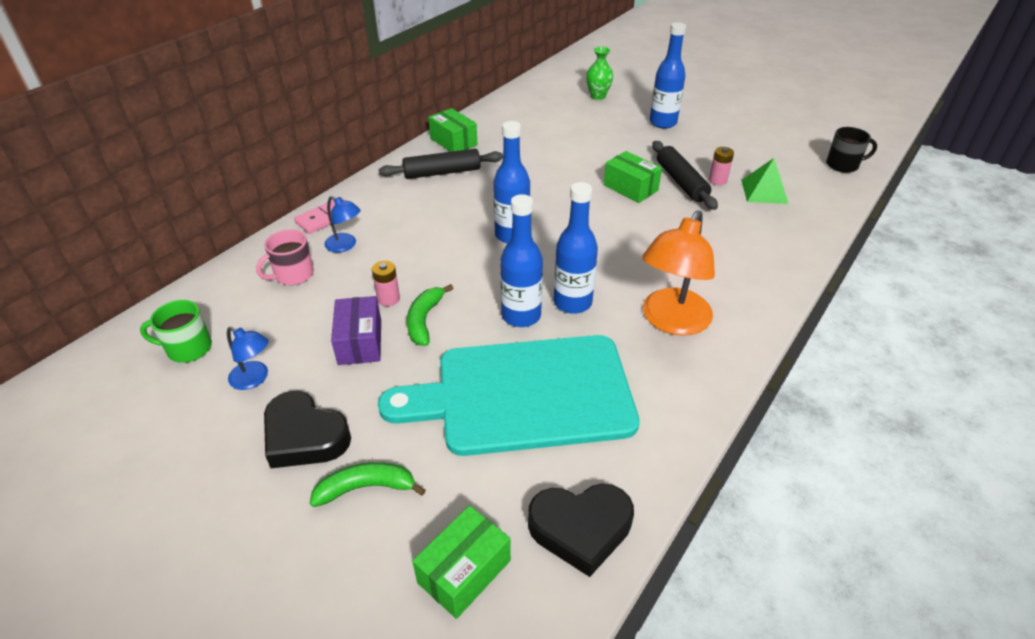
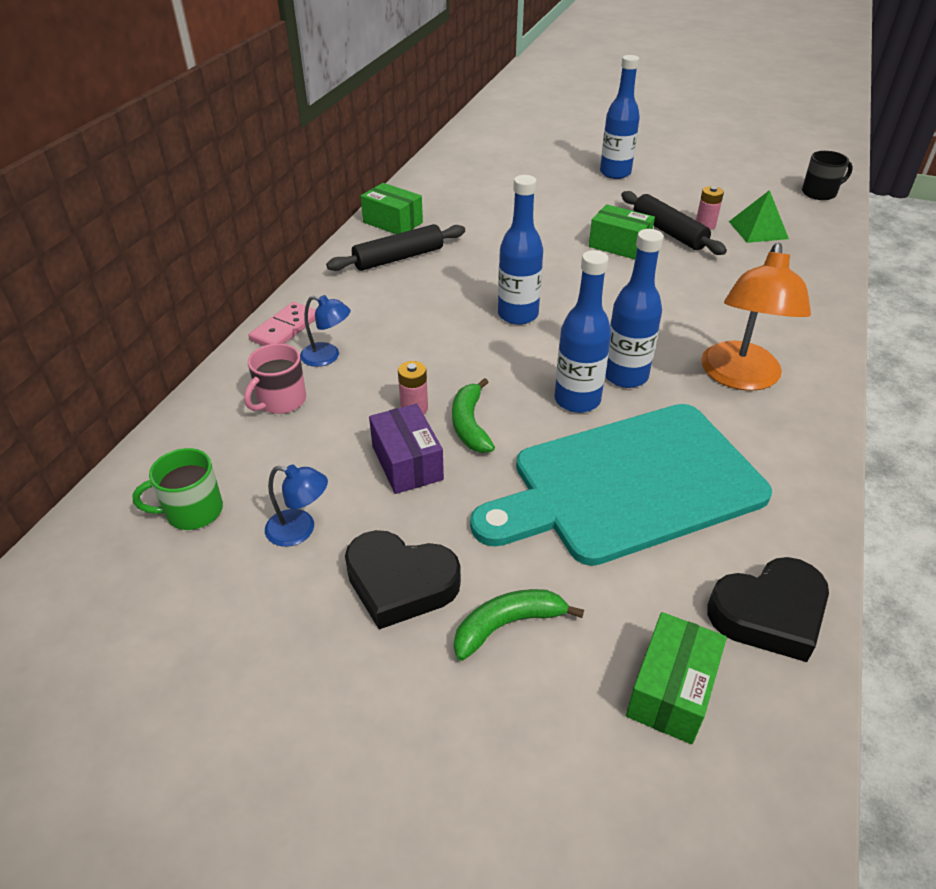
camera: 15 degrees left, 0 degrees up
green vase [586,47,613,100] -> none

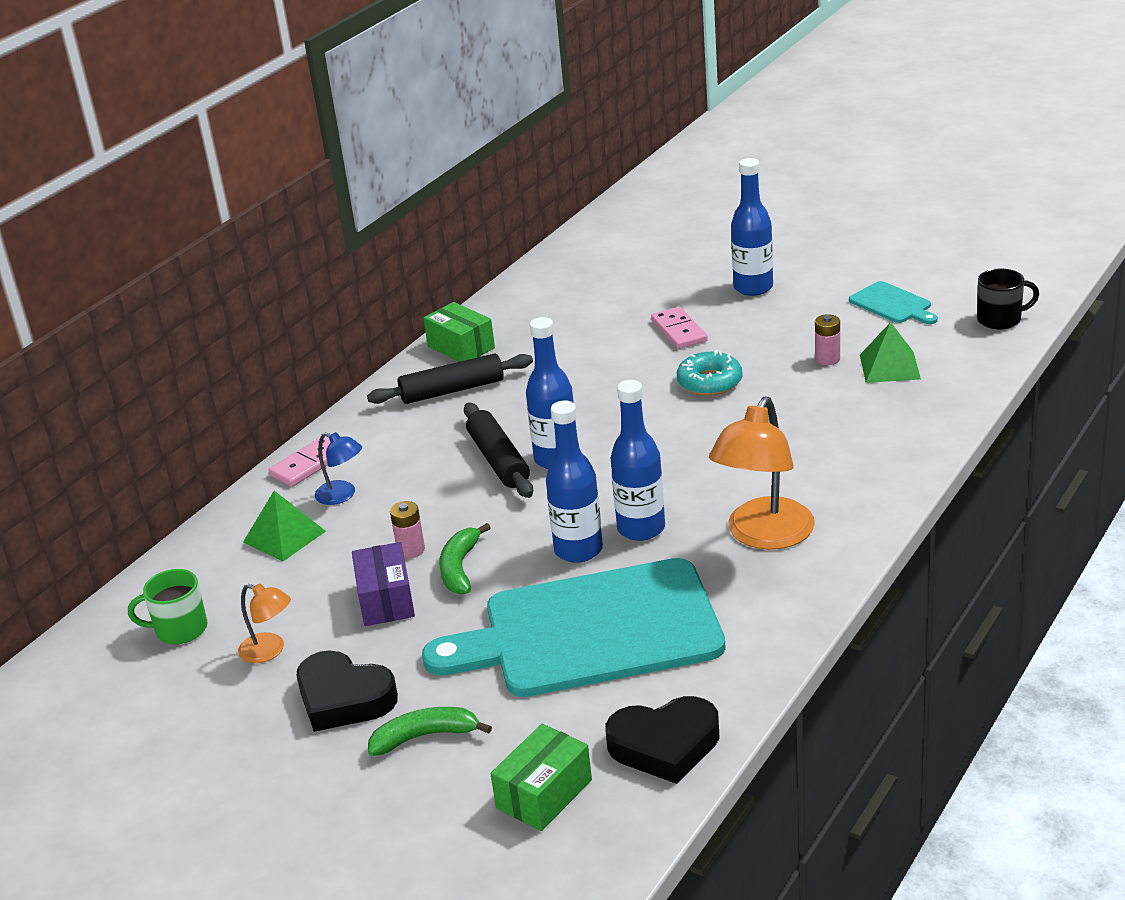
camera: 15 degrees right, 10 degrees down
pink mug [244,344,306,414] -> green pyramid [243,491,326,561]
blue lamp [265,464,328,547] -> orange lamp [238,583,291,663]
green box [589,204,655,259] -> turquoise donut [677,350,742,396]
black rolling pin [621,191,727,255] -> black rolling pin moved to [464,403,533,498]
none -> pink domino [651,307,708,349]
none -> turquoise cutting board [849,281,938,324]

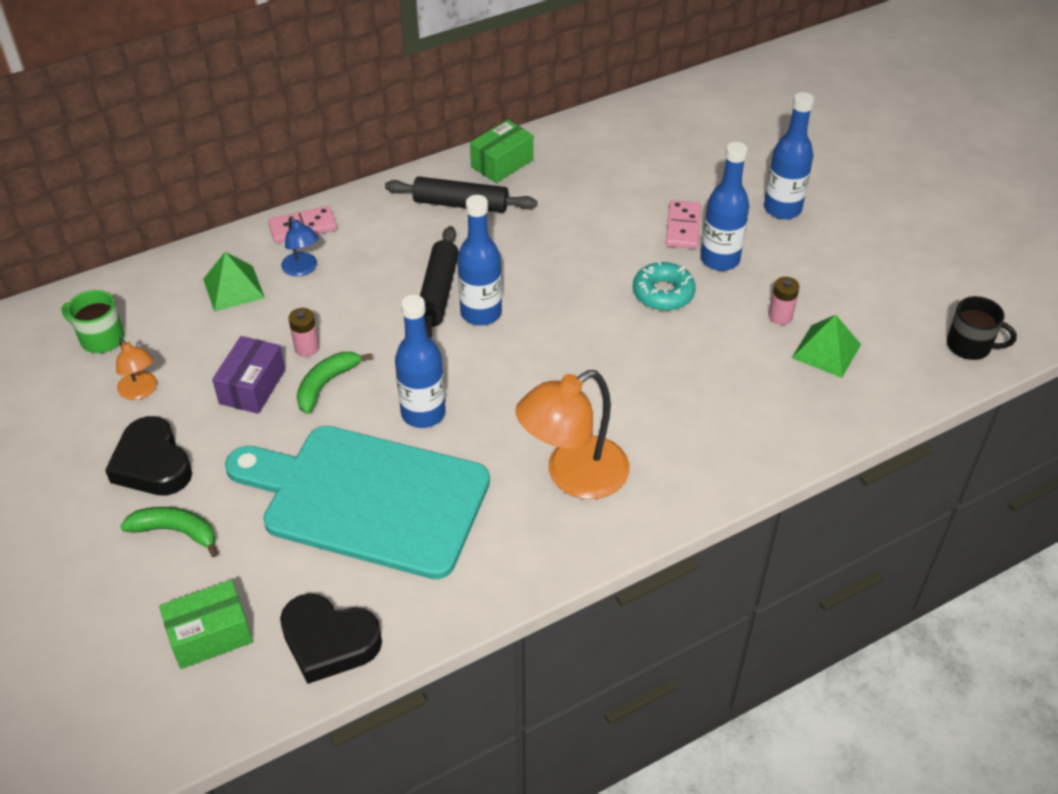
camera: 25 degrees right, 15 degrees up
green box [423,302,495,362] -> green box turned 60 degrees clockwise [470,120,534,183]
blue bottle [611,380,665,541] -> blue bottle moved to [700,142,749,271]
turquoise cutting board [849,281,938,324] -> none

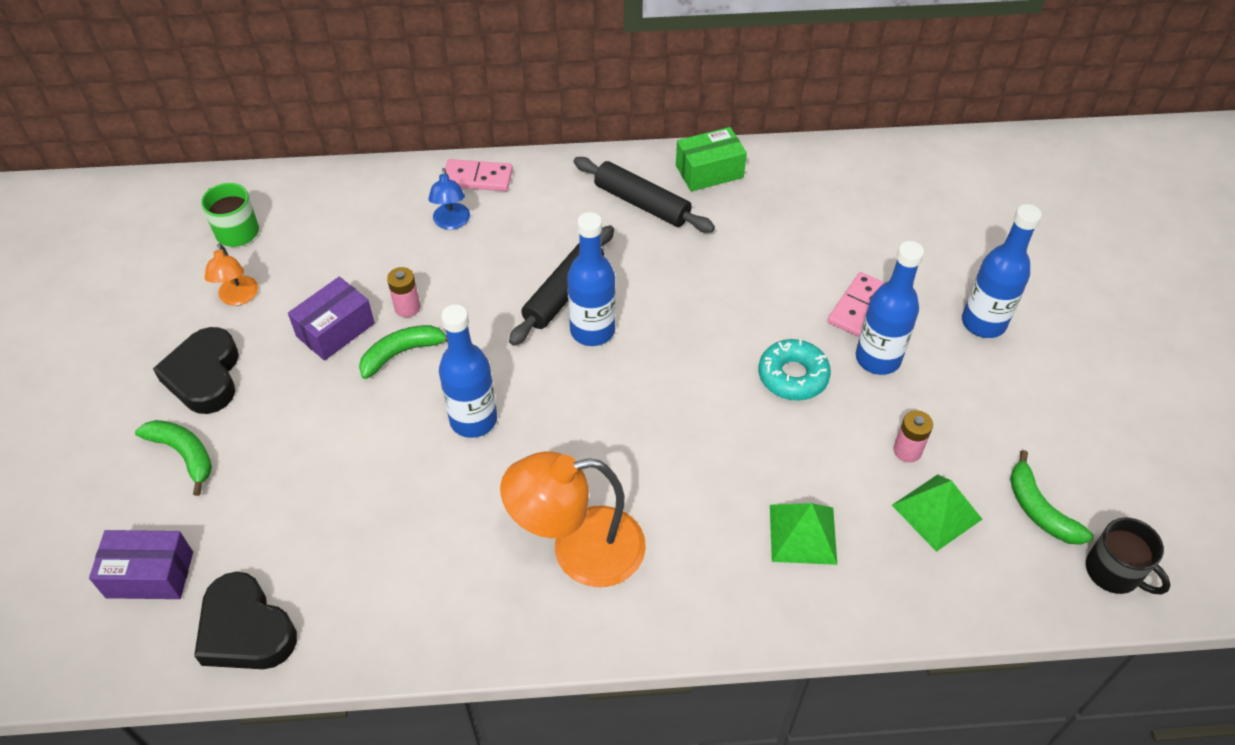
camera: 25 degrees right, 5 degrees up
green box [159,580,253,669] -> purple box [89,530,193,599]
green pyramid [203,252,265,312] -> green pyramid moved to [770,503,837,565]
turquoise cutting board [225,426,490,579] -> none
none -> green banana [1010,450,1094,545]

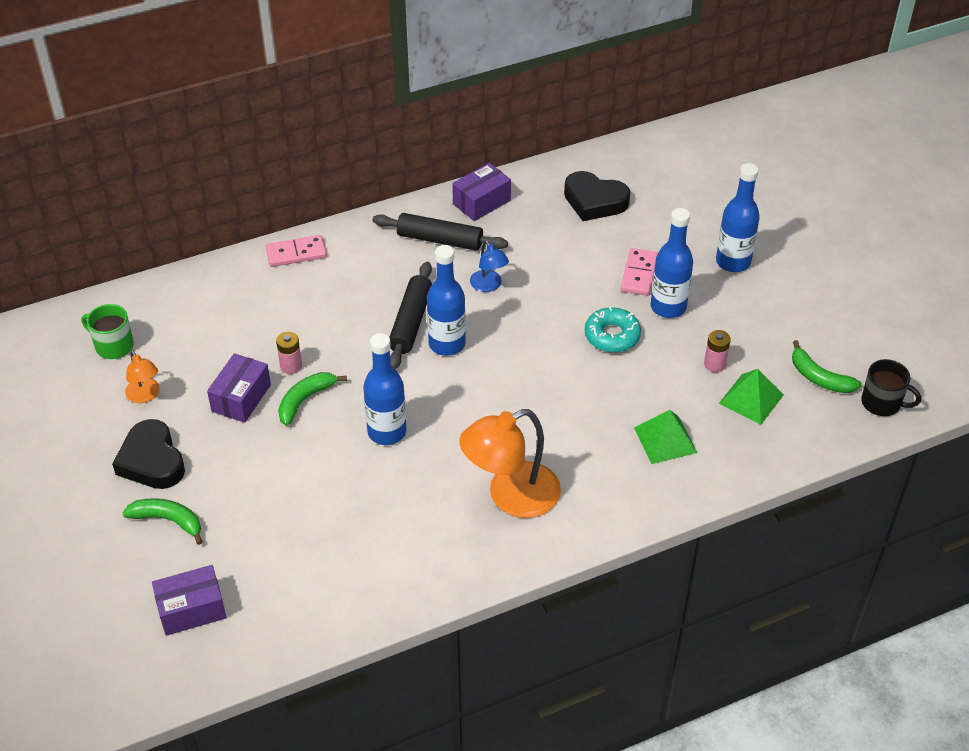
camera: 20 degrees left, 5 degrees down
black heart [194,572,297,669] -> black heart moved to [564,171,630,221]
blue lamp [428,168,470,230] -> blue lamp moved to [470,240,509,292]
green box [676,127,747,191] -> purple box [452,163,511,221]

